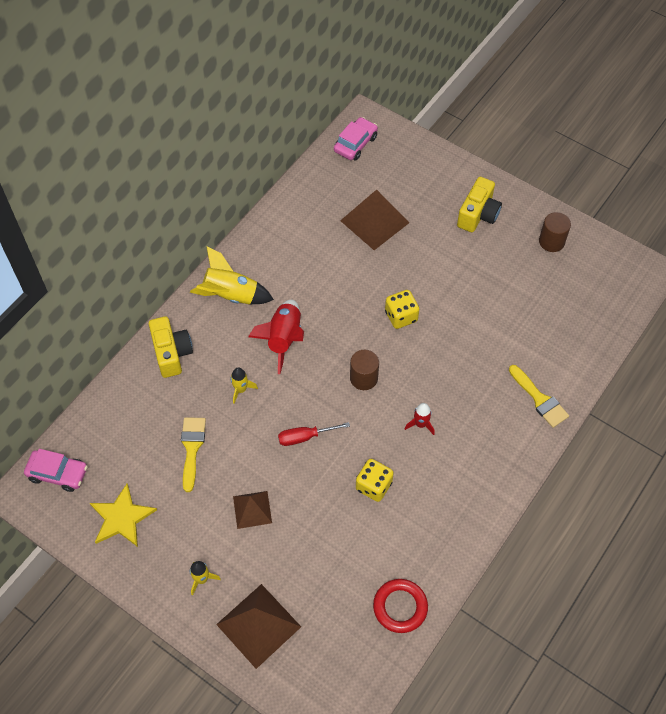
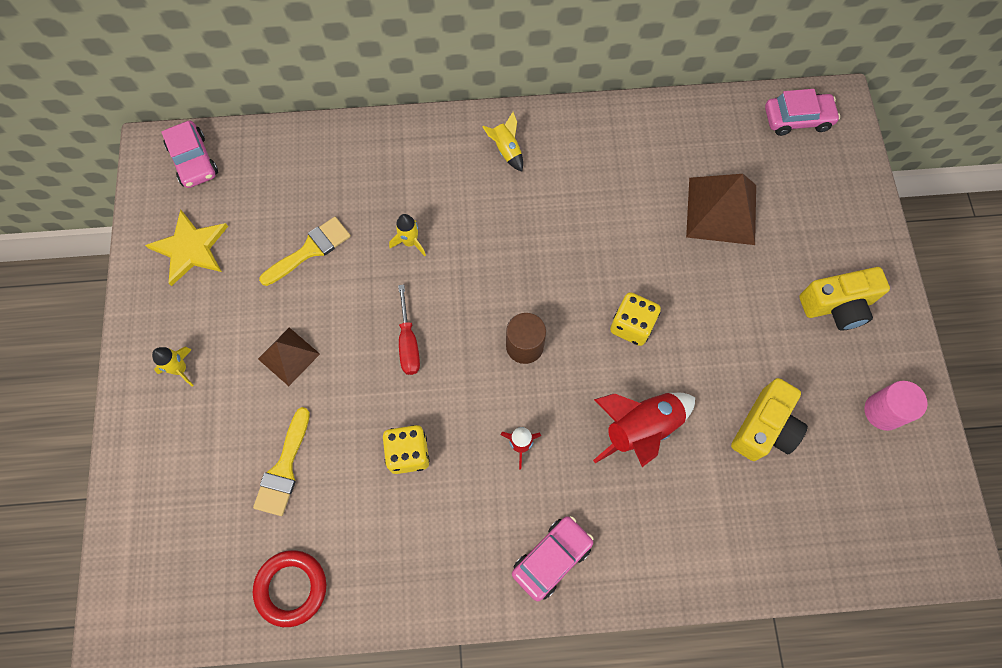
camera: 50 degrees right, 10 degrees up
yellow camera [149,316,193,378] -> yellow camera moved to [731,378,808,461]
yellow rocket [190,246,274,304] -> yellow rocket [482,112,523,172], size x0.54
brown pyramid [216,584,301,669] -> none
red rocket [248,300,304,374] -> red rocket moved to [593,393,695,467]
red screwdriver [278,422,350,446] -> red screwdriver turned 135 degrees counterclockwise [398,285,420,375]
yellow brush [509,365,569,428] -> yellow brush moved to [253,407,310,516]
brown cylinder [539,212,571,252] -> pink cylinder [864,381,928,431]
none -> pink car [512,516,594,601]

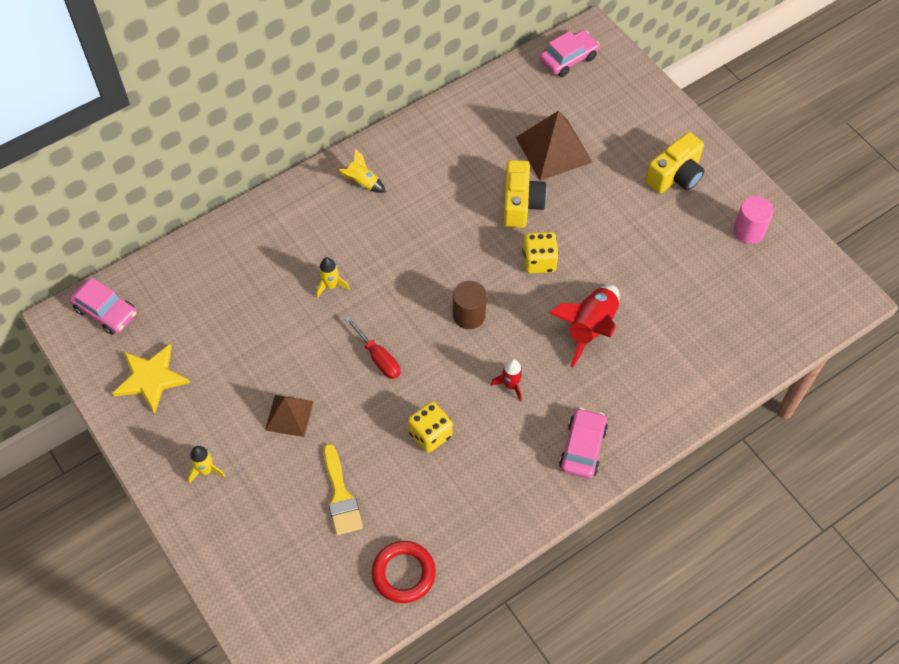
camera: 30 degrees left, 10 degrees down
yellow brush [259,217,351,286] -> none
yellow camera [731,378,808,461] -> yellow camera moved to [503,160,547,228]

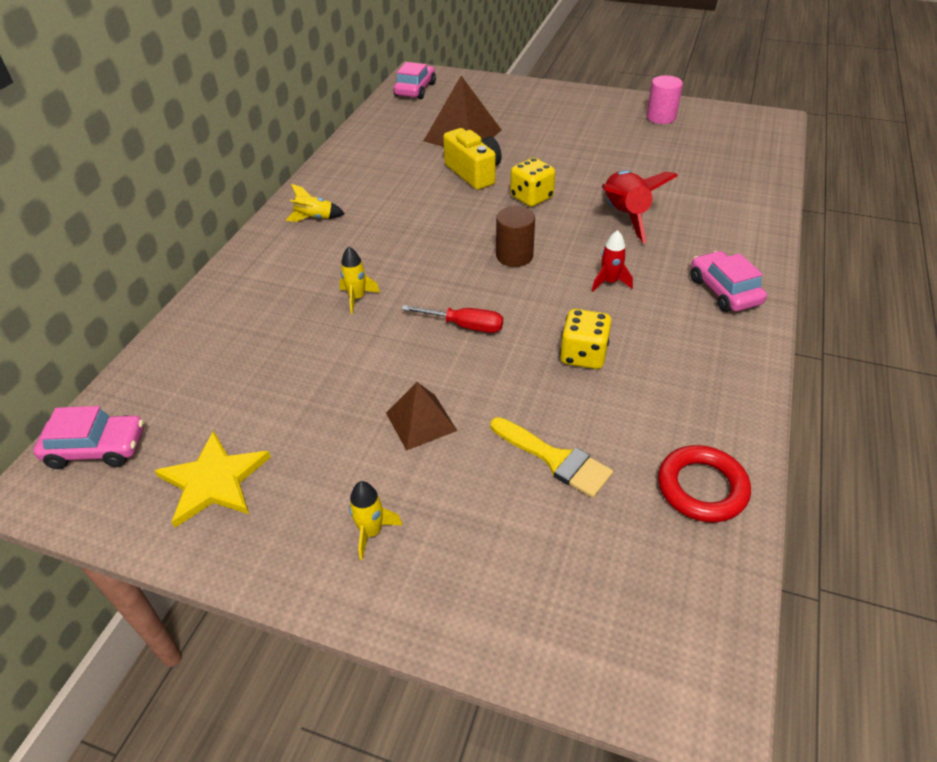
camera: 35 degrees left, 15 degrees down
yellow camera [645,132,705,194] -> none

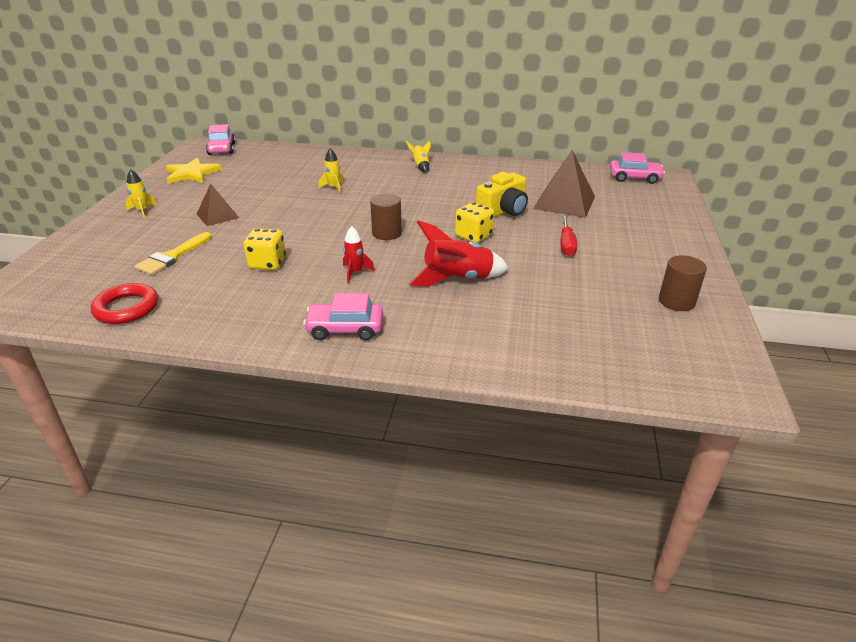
camera: 80 degrees right, 10 degrees down
red screwdriver [402,305,503,333] -> red screwdriver moved to [560,215,577,256]
pink cylinder [647,75,683,124] -> brown cylinder [659,255,707,311]
pink car [691,251,767,312] -> pink car turned 150 degrees counterclockwise [303,293,383,340]

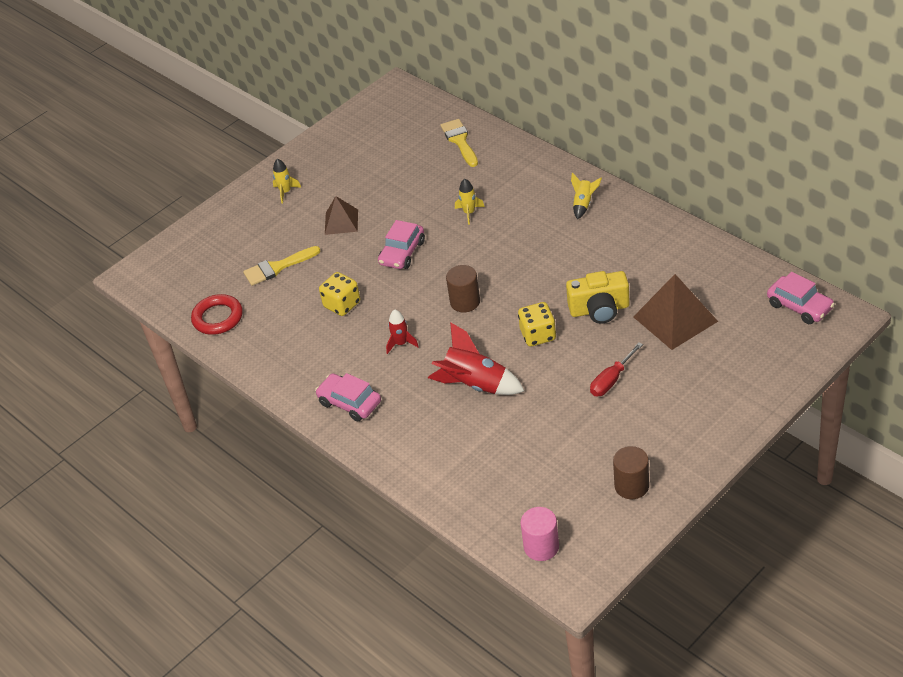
camera: 40 degrees right, 10 degrees up
yellow star [166,158,222,184] -> none
pink car [206,124,235,155] -> pink car moved to [378,220,425,269]
none -> yellow brush [441,119,478,167]
none -> pink cylinder [521,507,559,561]

